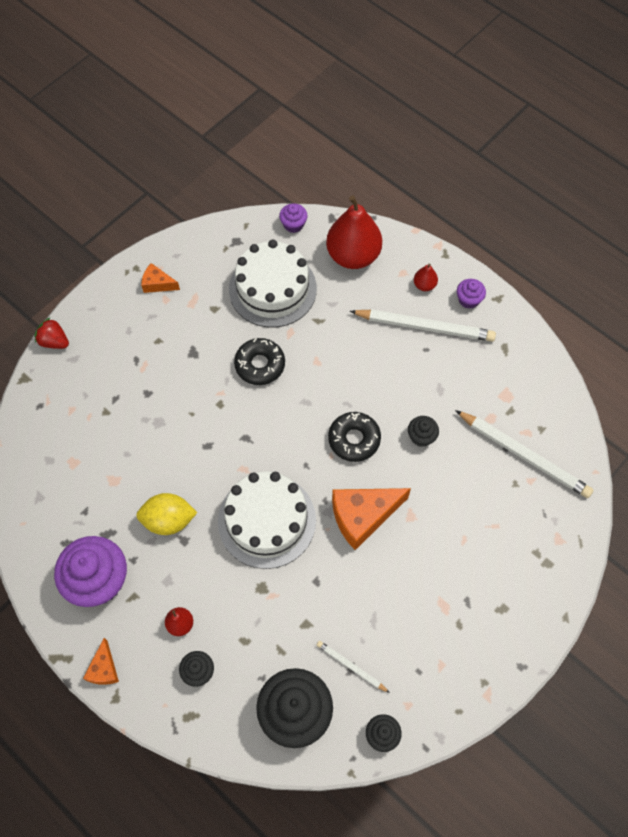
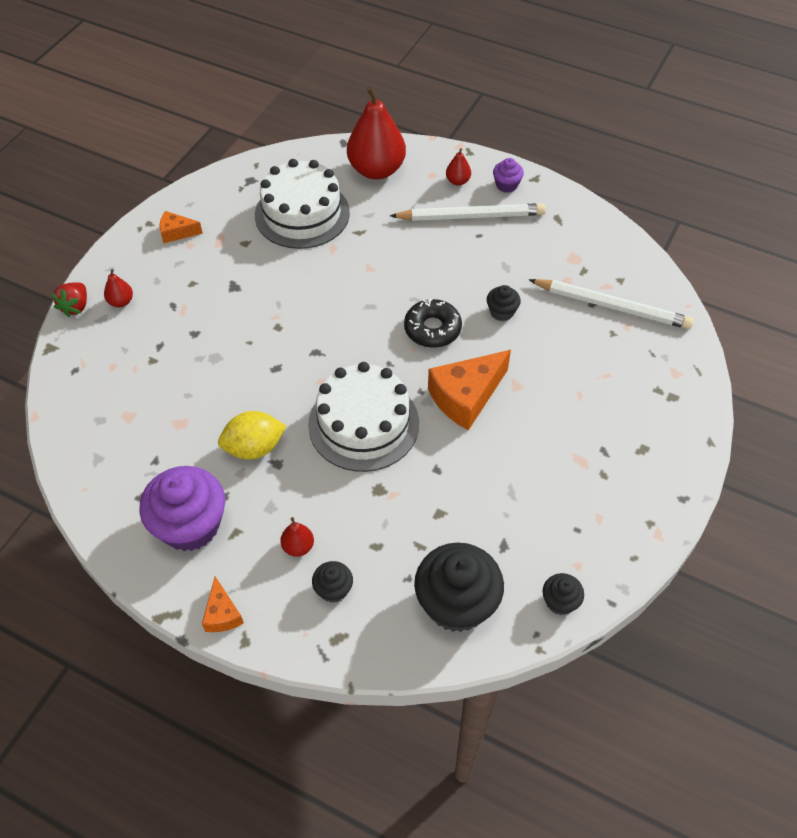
camera: 15 degrees left, 10 degrees down
red strawberry [34,318,69,349] -> red strawberry turned 90 degrees counterclockwise [51,282,87,317]
black donut [234,338,285,385] -> none
purple cupcake [279,203,308,233] -> none
white pencil [317,641,390,693] -> none
none -> red pear [104,269,133,307]

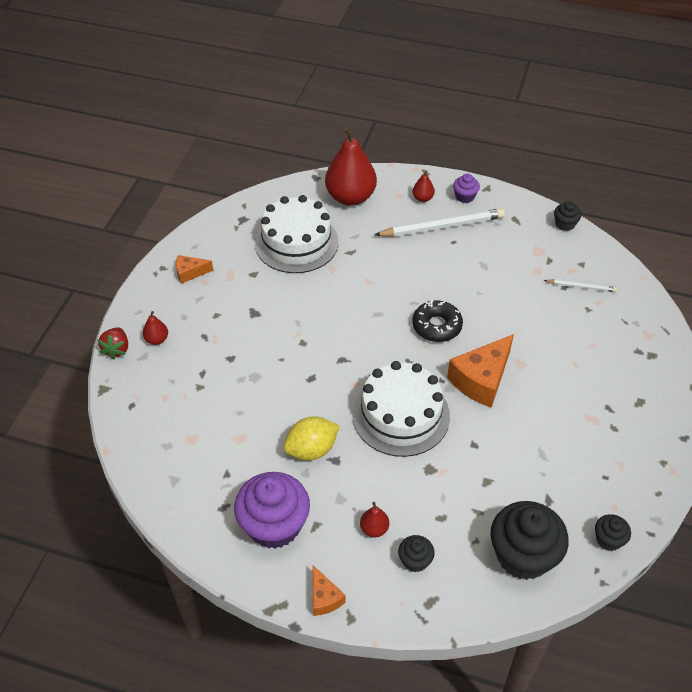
camera: 10 degrees left, 5 degrees down
black cupcake [487,285,521,321] -> black cupcake moved to [554,201,582,231]
white pencil [528,279,694,329] -> white pencil [544,279,617,292], size x0.50

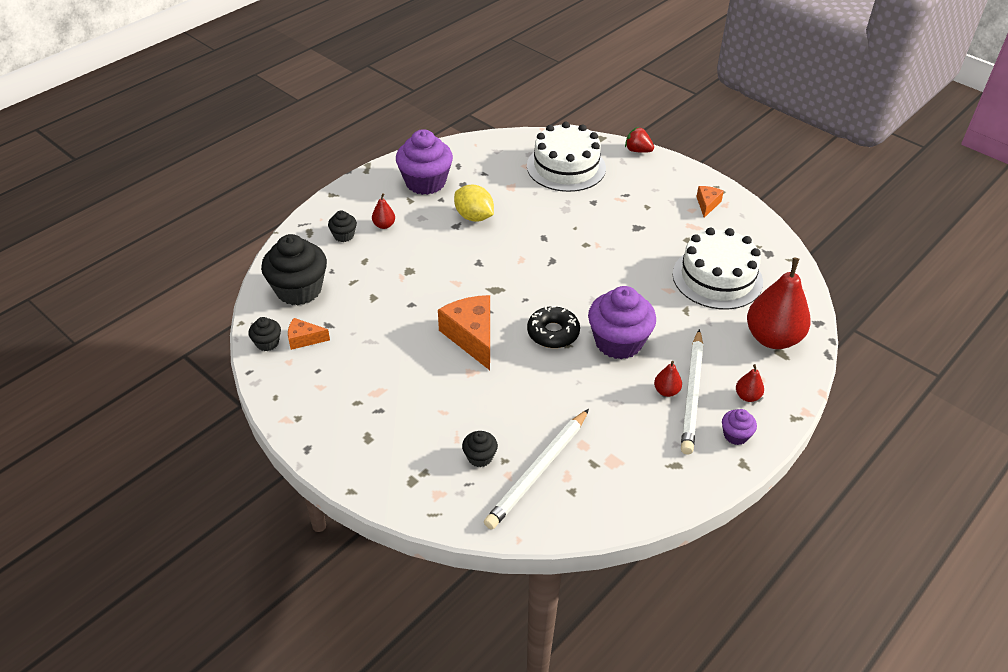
camera: 115 degrees right, 5 degrees down
red pear [143,311,168,345] -> red pear moved to [654,361,682,397]
yellow lemon [284,416,339,460] -> yellow lemon turned 45 degrees counterclockwise [454,185,494,222]
orange cheese [313,565,345,616] -> orange cheese moved to [288,318,330,350]
white cake [352,361,450,457] -> white cake moved to [527,122,606,192]
white pencil [544,279,617,292] -> white pencil [484,409,589,529], size x1.98
black cupcake [554,201,582,231] -> black cupcake moved to [462,431,498,467]
none -> purple cupcake [588,286,656,359]

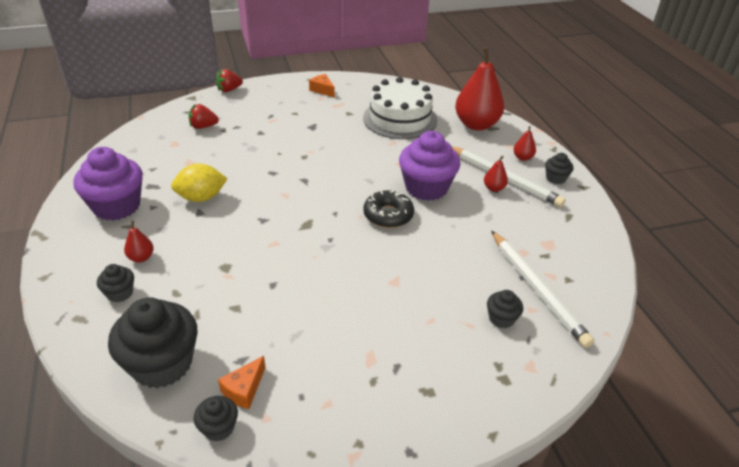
camera: 60 degrees left, 5 degrees down
orange cheese [438,295,490,370] -> none
white cake [527,122,606,192] -> red strawberry [188,104,219,129]
purple cupcake [722,409,757,445] -> black cupcake [545,153,574,184]

